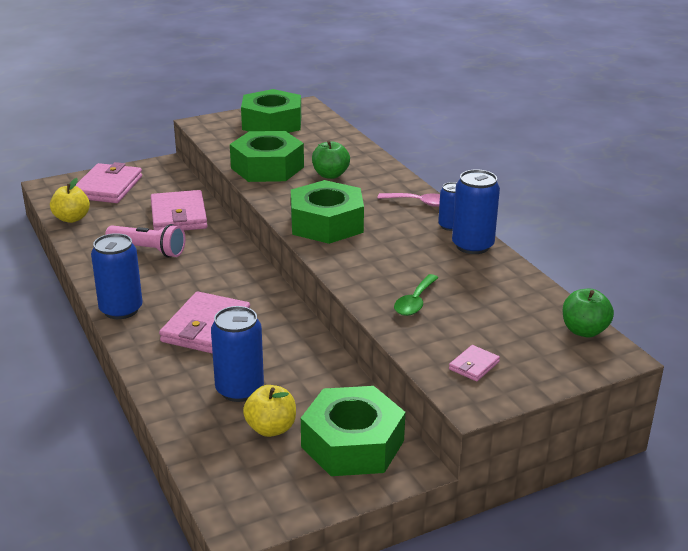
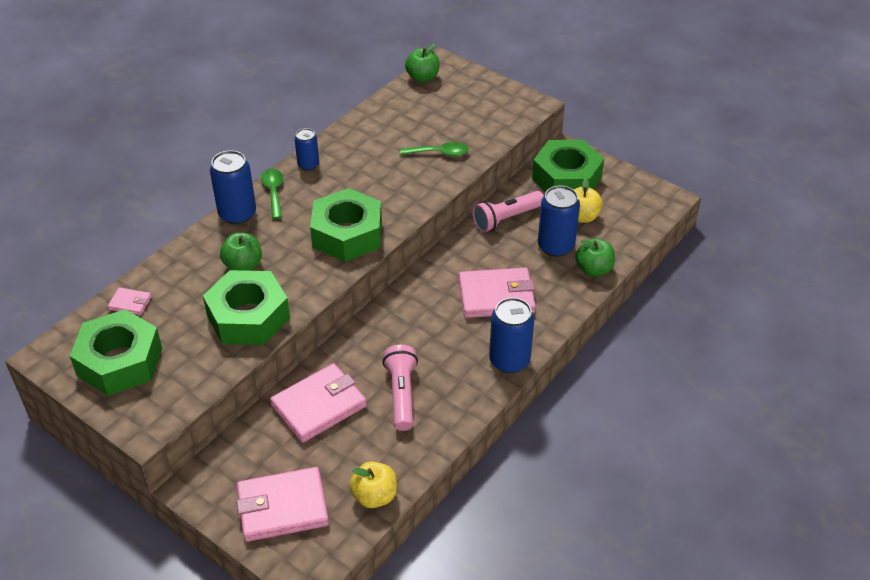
camera: 115 degrees left, 15 degrees up
pink spoon [378,193,440,207] -> green spoon [261,168,283,219]
pink wallet [449,345,500,381] -> pink wallet moved to [108,287,152,315]
blue can [452,170,500,254] -> blue can moved to [210,150,256,225]
none -> pink flashlight [472,191,544,232]
none -> green apple [575,238,615,277]

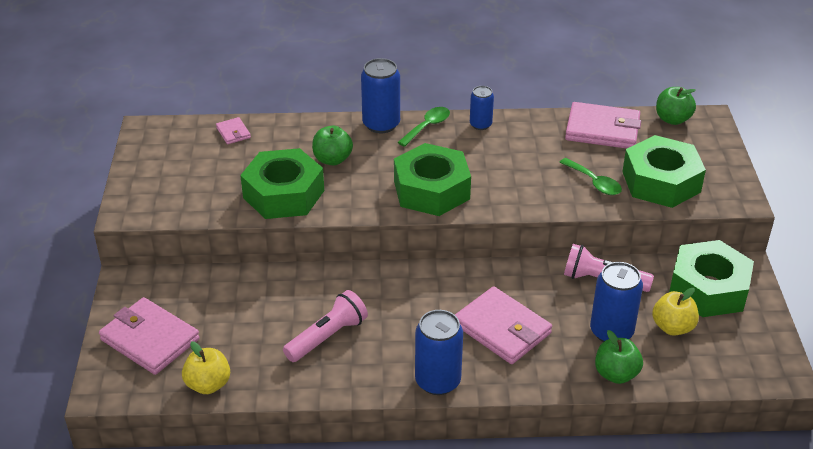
camera: 50 degrees right, 5 degrees down
green nut [70,309,162,396] -> green nut moved to [622,135,706,208]
pink wallet [270,363,367,443] -> pink wallet moved to [565,102,641,149]

